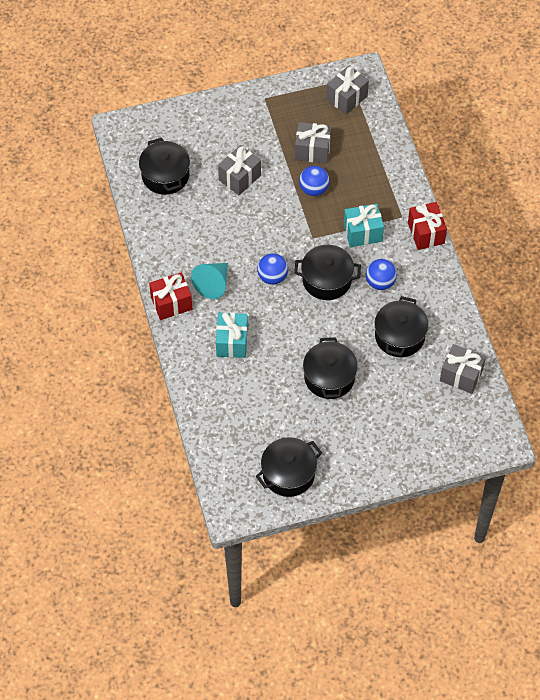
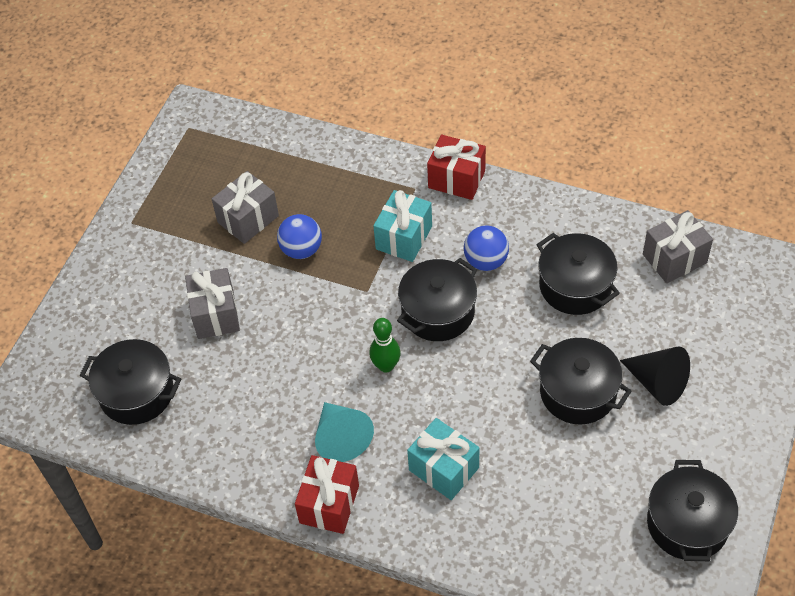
camera: 50 degrees left, 5 degrees down
blue ball [257,253,288,285] -> green bowling pin [369,318,401,373]
grey gift [326,66,369,115] -> none
none -> black cone [620,346,690,406]

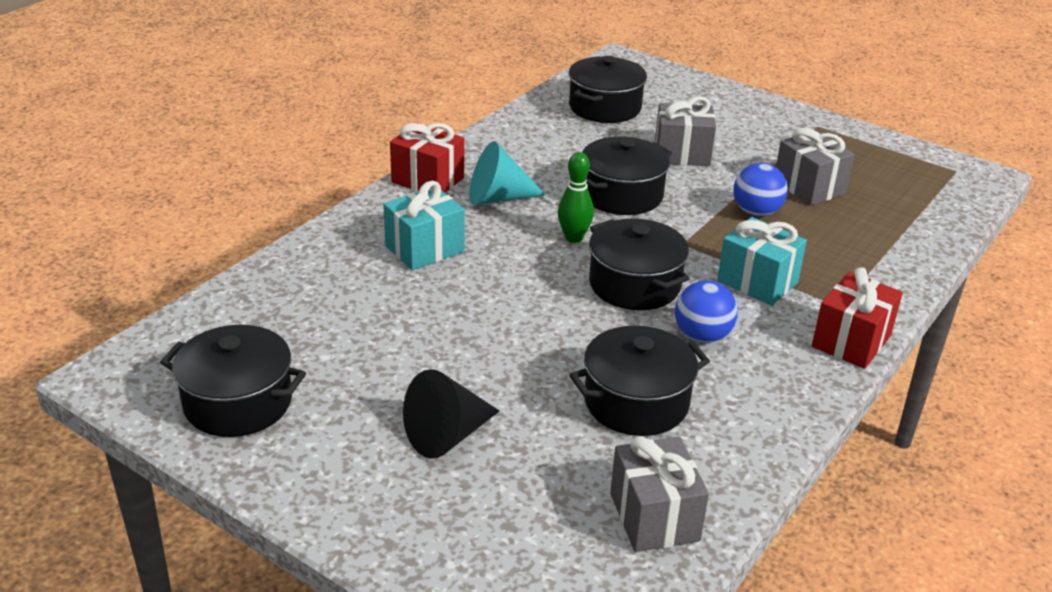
camera: 100 degrees right, 20 degrees down
black pot [530,338,632,425] -> black pot moved to [582,136,672,215]

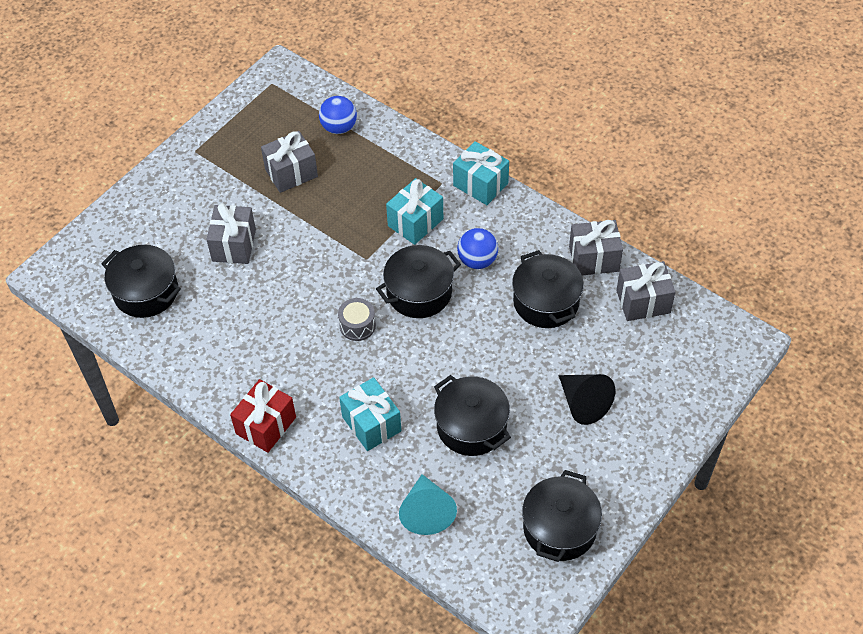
camera: 85 degrees left, 20 degrees up
turquoise cone [469,141,546,205] -> turquoise cone moved to [399,474,457,535]
green bowling pin [558,152,594,243] -> grey drum [338,298,376,341]
black pot [582,136,672,215] -> black pot moved to [434,375,511,456]
blue ball [733,163,788,216] -> blue ball moved to [319,96,357,134]
red gift [812,267,903,369] -> turquoise gift [453,141,509,205]
none -> grey gift [569,220,623,275]

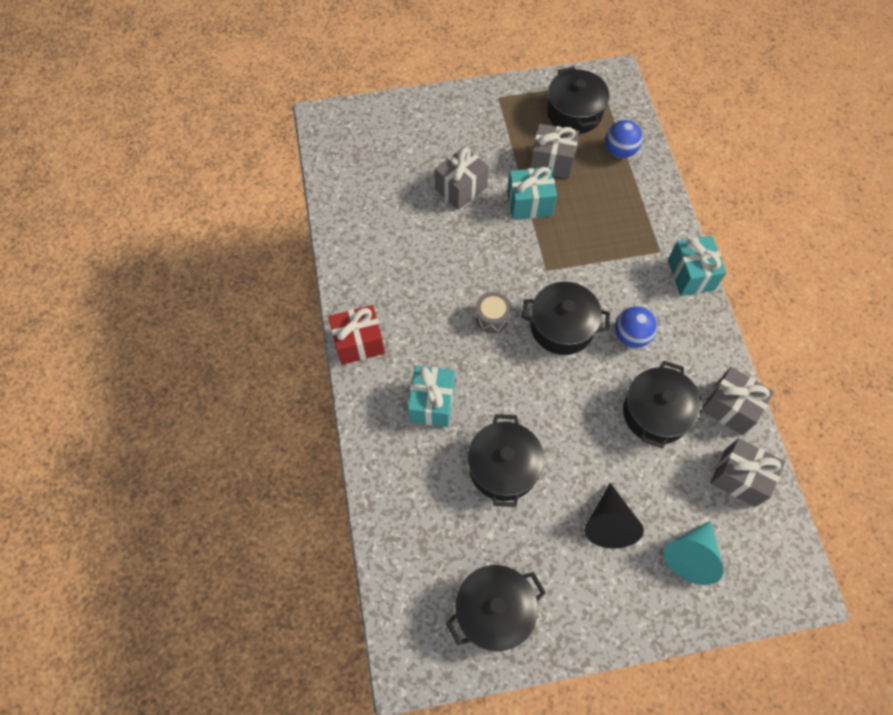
camera: 40 degrees right, 10 degrees up
black pot [101,245,181,318] -> black pot moved to [547,67,609,134]
turquoise gift [386,178,443,245] -> turquoise gift moved to [507,167,557,220]
turquoise cone [399,474,457,535] -> turquoise cone moved to [664,521,724,585]

